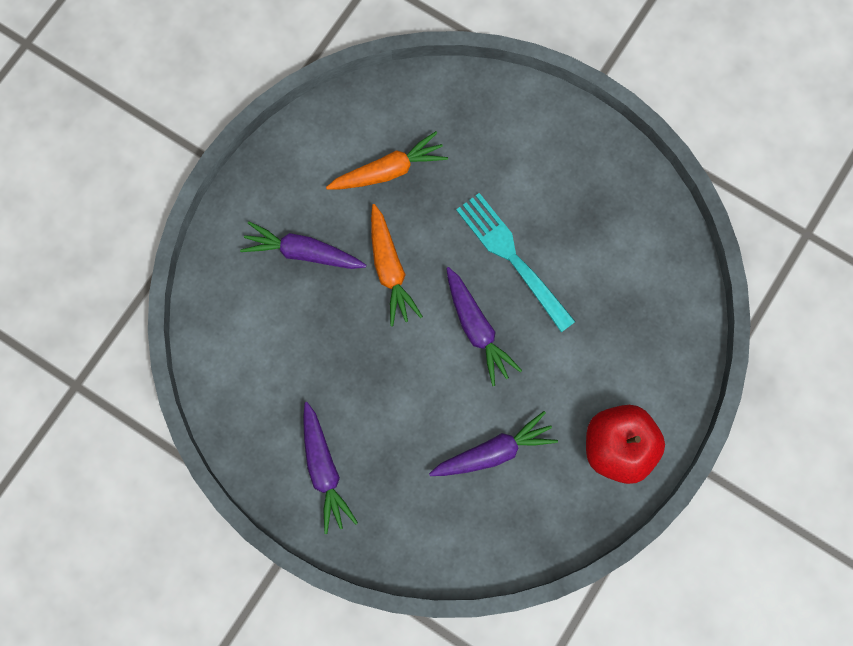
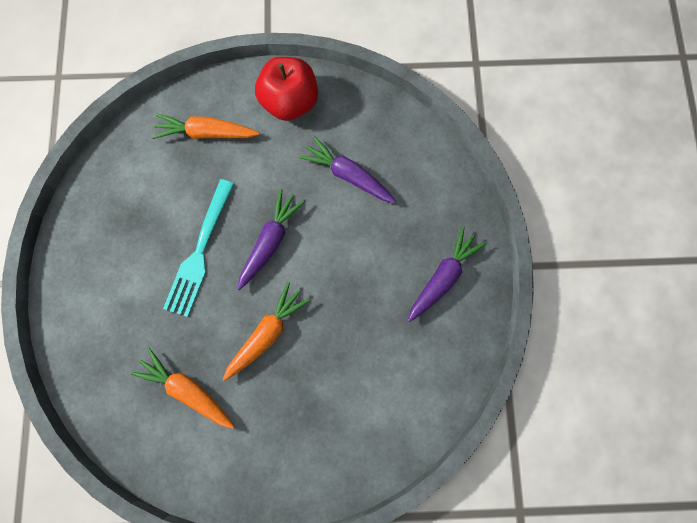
camera: 125 degrees left, 0 degrees up
purple carrot [240,221,366,269] -> none
none -> orange carrot [152,114,259,139]

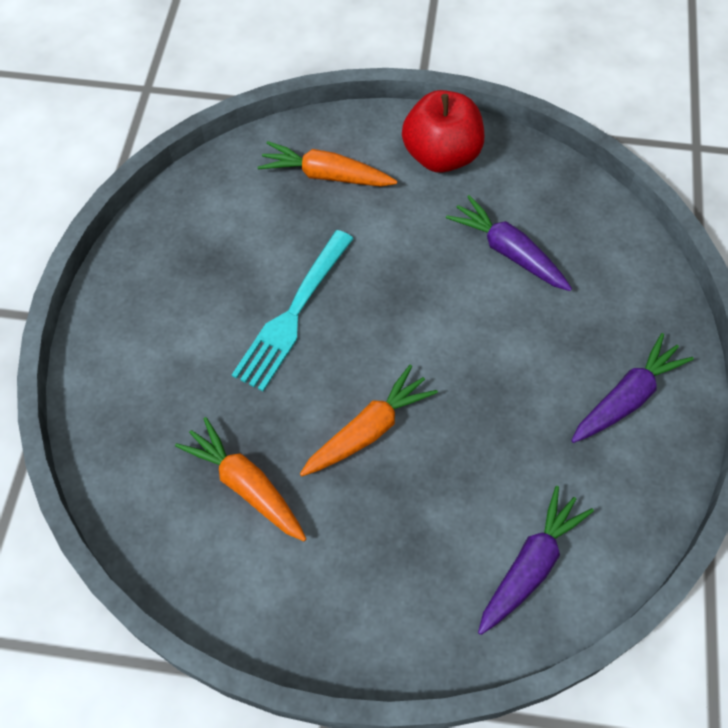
camera: 10 degrees right, 15 degrees down
purple carrot [237,189,305,290] -> purple carrot moved to [478,486,594,635]

